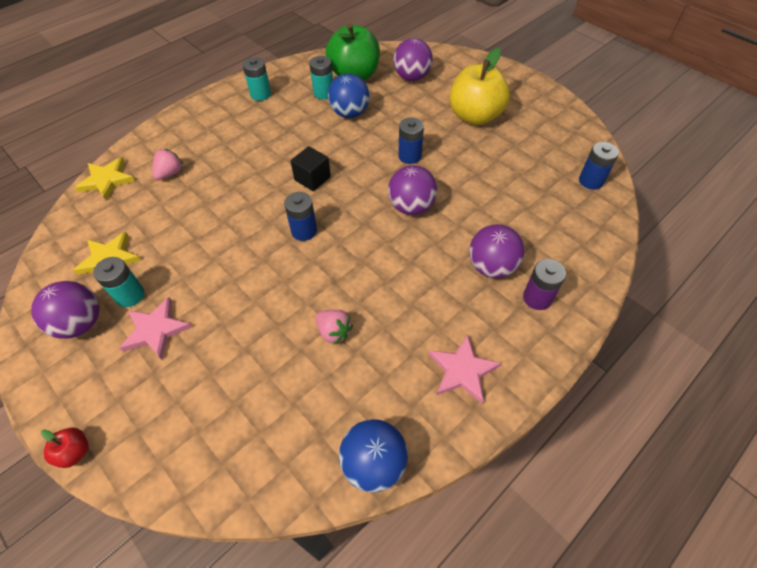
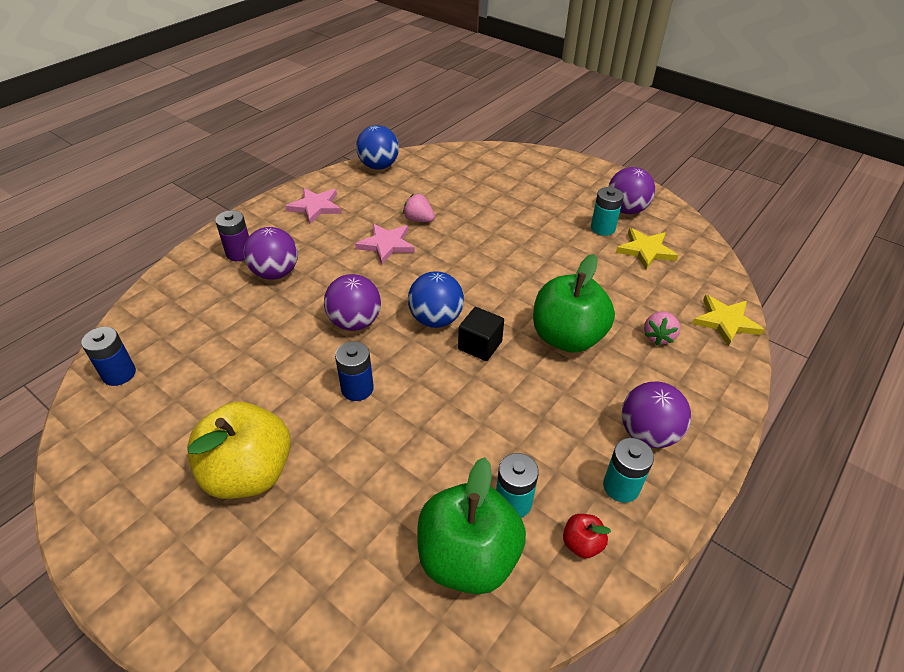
camera: 170 degrees right, 10 degrees down
red apple [41,428,88,468] -> red apple moved to [563,514,611,559]
pink star [119,297,192,360] -> pink star moved to [355,223,415,264]
blue battery [284,192,317,241] -> none
blue ball [328,73,370,118] -> blue ball moved to [408,271,464,328]
purple ball [393,38,433,81] -> purple ball moved to [622,382,691,448]
none -> green apple [533,254,615,353]

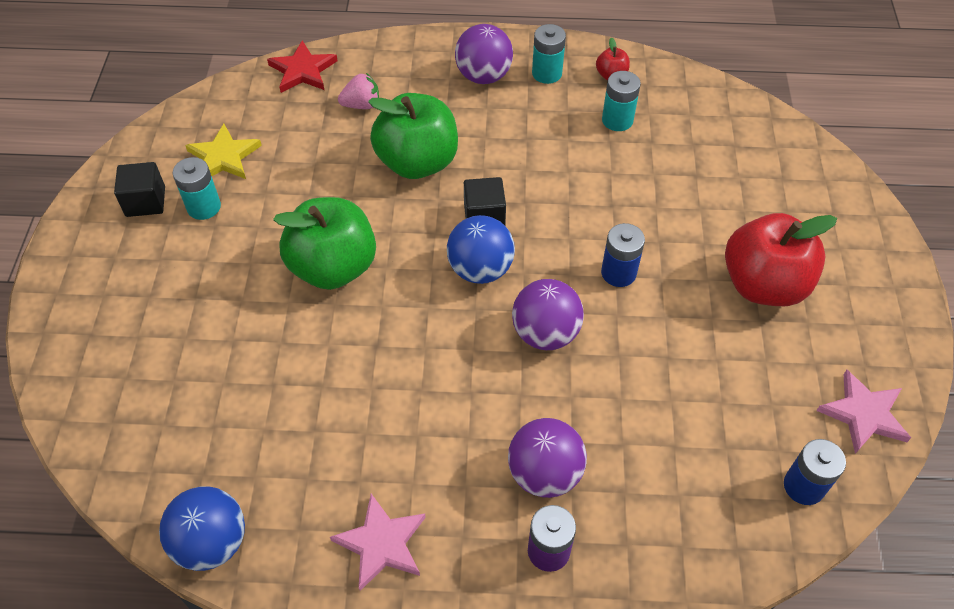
camera: 125 degrees left, 10 degrees up
yellow apple [187,402,291,499] -> red apple [725,213,837,306]
pink star [355,223,415,264] -> pink star moved to [816,370,911,454]
pink strawberry [403,194,435,222] -> none
green apple [417,457,526,594] -> green apple moved to [273,197,376,290]
purple ball [608,167,655,214] -> black cube [114,162,165,217]
yellow star [692,295,764,347] -> red star [267,40,338,93]

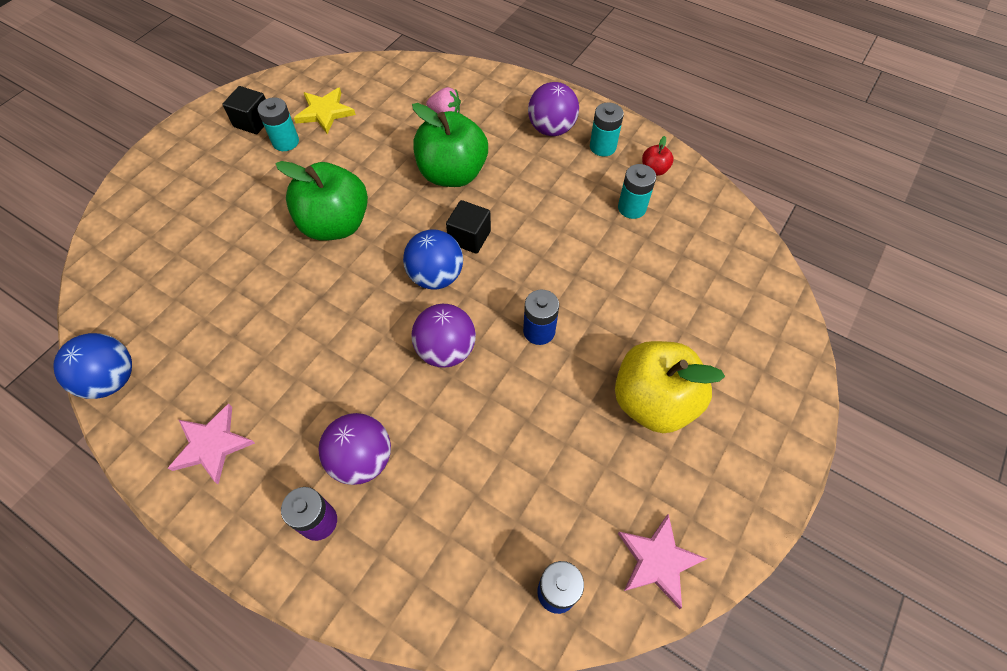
camera: 30 degrees right, 5 degrees up
red star [267,40,338,93] -> none
red apple [725,213,837,306] -> yellow apple [615,341,725,433]

